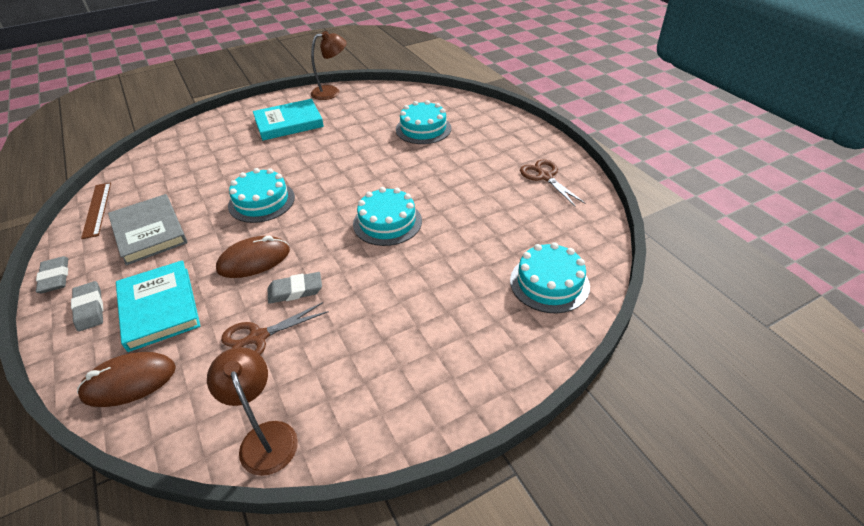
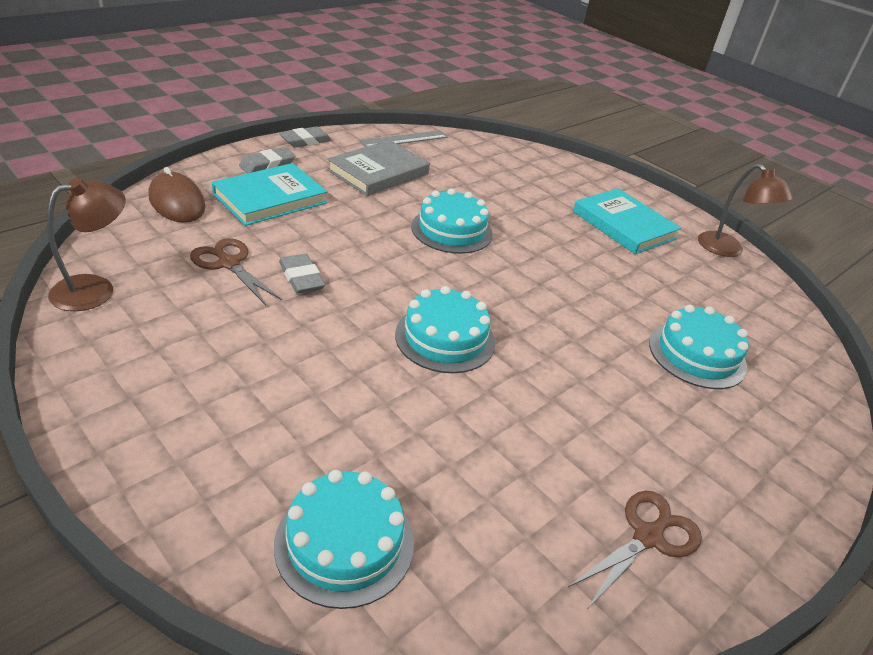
camera: 70 degrees right, 5 degrees down
brown ruler [81,182,111,239] -> grey ruler [360,130,448,147]
brown mouse [216,236,290,278] -> none

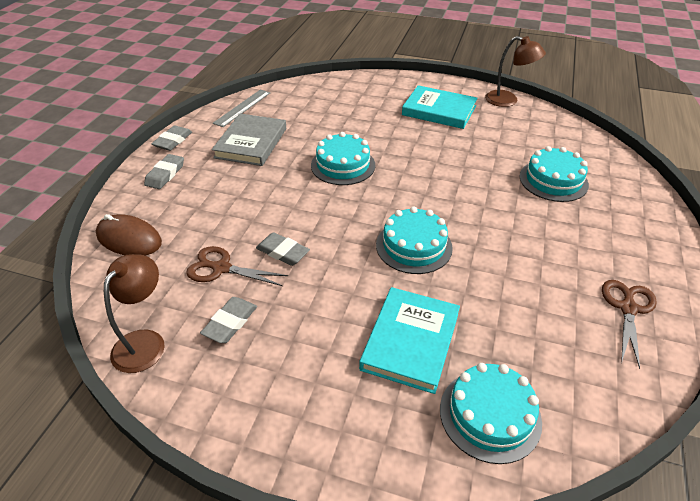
camera: 25 degrees left, 5 degrees up
turquoise book [212,163,327,226] -> turquoise book moved to [359,287,460,394]
none -> grey eraser [200,297,257,343]

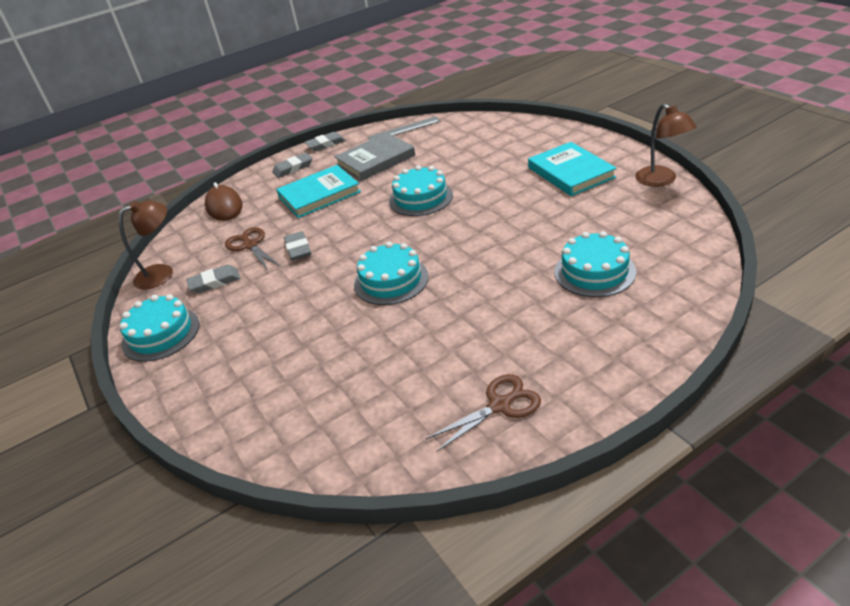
camera: 45 degrees right, 5 degrees down
turquoise book [359,287,460,394] -> turquoise book moved to [276,165,361,218]
turquoise cake [440,363,542,464] -> turquoise cake moved to [119,294,200,362]

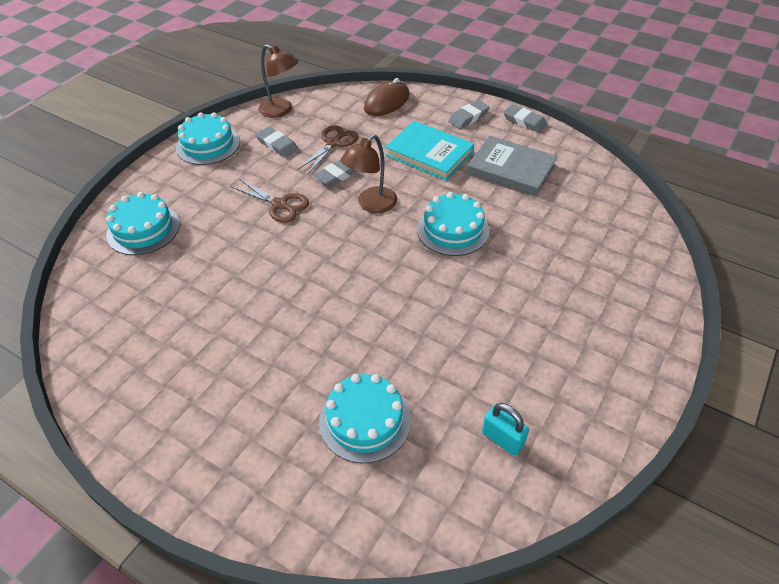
camera: 60 degrees right, 10 degrees up
grey eraser [272,153,312,178] -> grey eraser turned 75 degrees counterclockwise [448,100,490,129]
turquoise cake [354,242,429,305] -> turquoise cake moved to [106,192,180,255]
grey ruler [368,116,440,140] -> none
brown scissors [426,374,541,452] -> brown scissors moved to [232,179,309,223]
turquoise book [528,142,617,196] -> none
brown lamp [635,103,697,187] -> brown lamp moved to [341,135,397,213]
none -> turquoise padlock [482,403,529,456]

